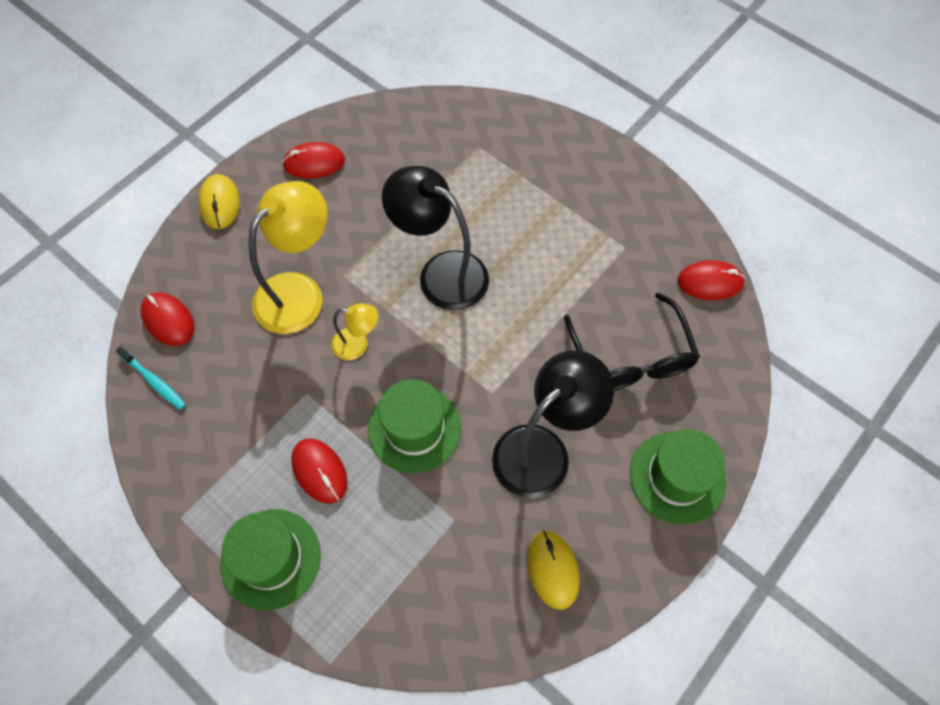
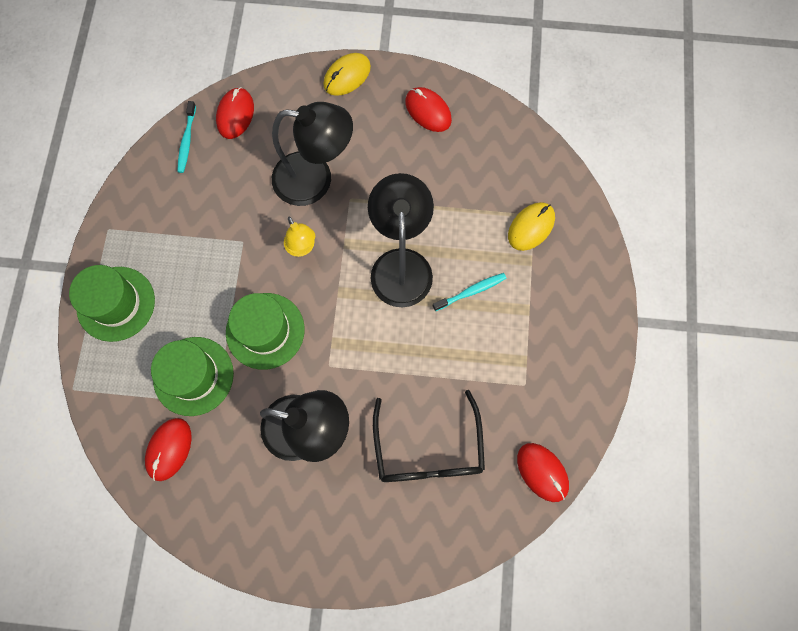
camera: 55 degrees right, 10 degrees up
yellow lamp [249,181,328,334] -> black lamp [272,102,353,206]
red mouse [291,439,348,504] -> red mouse moved to [145,418,192,481]
yellow mouse [527,530,580,610] -> yellow mouse moved to [508,202,555,251]
black glasses [564,293,700,391] -> black glasses turned 45 degrees counterclockwise [373,390,485,482]
green hat [630,429,726,525] -> green hat moved to [151,337,234,416]
none -> turquoise toothbrush [433,273,507,311]

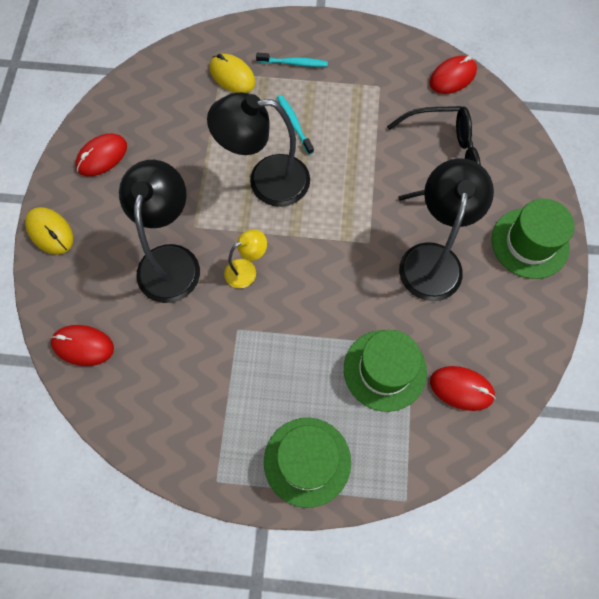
camera: 90 degrees left, 5 degrees down
turquoise toothbrush [177,101,196,173] -> turquoise toothbrush moved to [256,53,328,67]
green hat [226,293,305,370] -> green hat moved to [491,199,575,279]

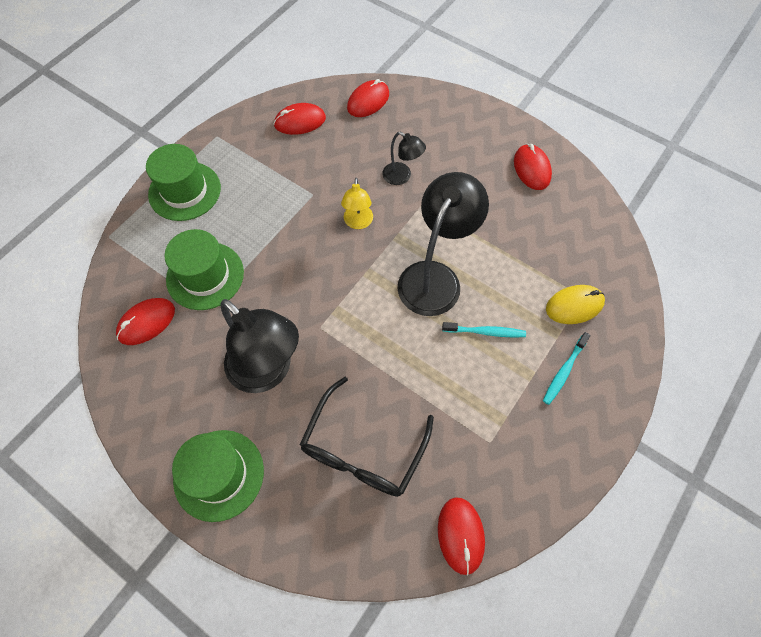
camera: 120 degrees right, 5 degrees down
yellow mouse [25,207,73,255] -> none
black lamp [119,160,200,303] -> black lamp [382,132,426,185], size x0.50
none -> red mouse [274,103,326,135]

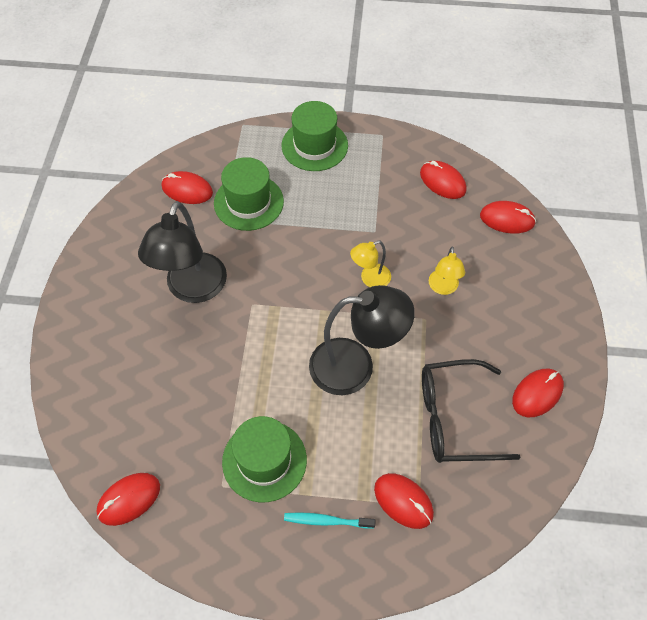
camera: 60 degrees right, 5 degrees down
green hat [172,430,264,522] -> green hat moved to [222,416,307,502]
black glasses [300,377,434,497] -> black glasses moved to [422,359,521,463]
black lamp [382,132,426,185] -> yellow lamp [429,247,465,295]
turquoise toothbrush [442,322,526,338] -> none
yellow mouse [546,285,605,324] -> red mouse [374,473,434,529]

